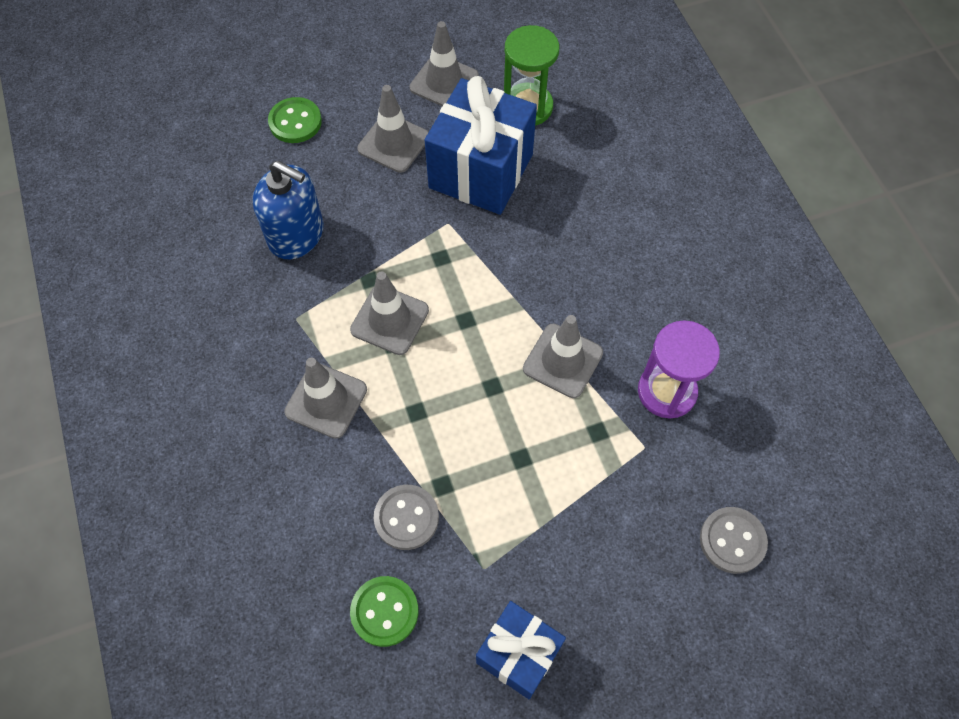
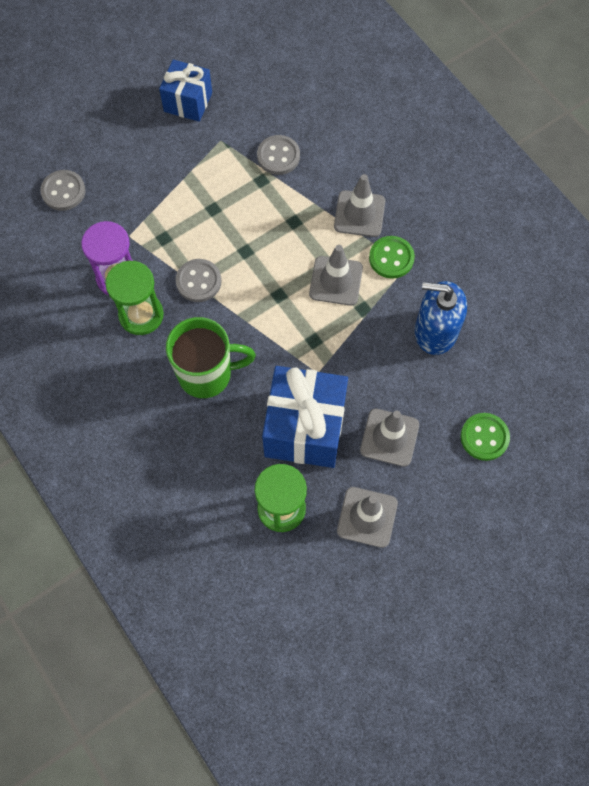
camera: 165 degrees right, 5 degrees up
green button [350,576,418,647] -> green button moved to [369,236,415,279]
grey traffic cone [523,315,603,398] -> grey button [176,259,221,302]
none -> green hourglass [105,261,164,335]
none -> green mug [166,317,256,398]

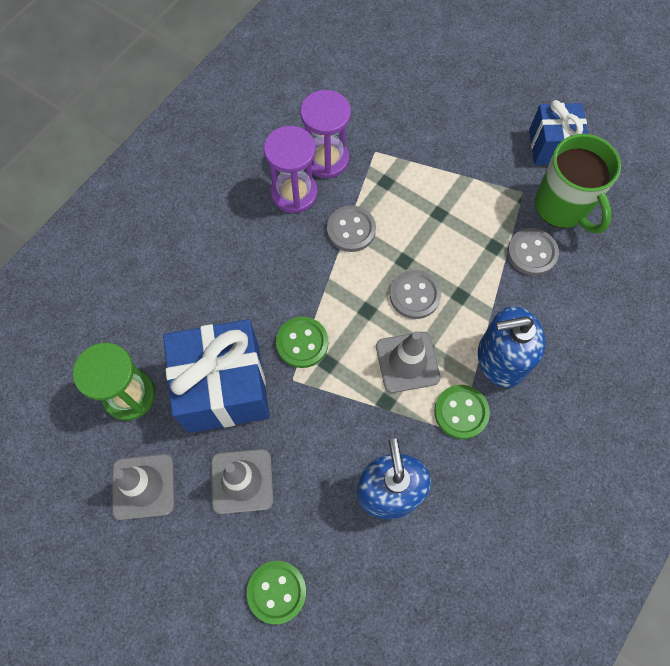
camera: 70 degrees right, 0 degrees up
grey button [40,170,85,211] -> grey button moved to [390,270,441,319]
green hourglass [105,261,164,335] -> purple hourglass [264,126,318,213]
green mug [166,317,256,398] -> green mug moved to [535,134,621,234]
grey traffic cone [334,174,385,237] -> blue soap dispenser [478,306,546,388]
none -> green button [276,317,328,368]

